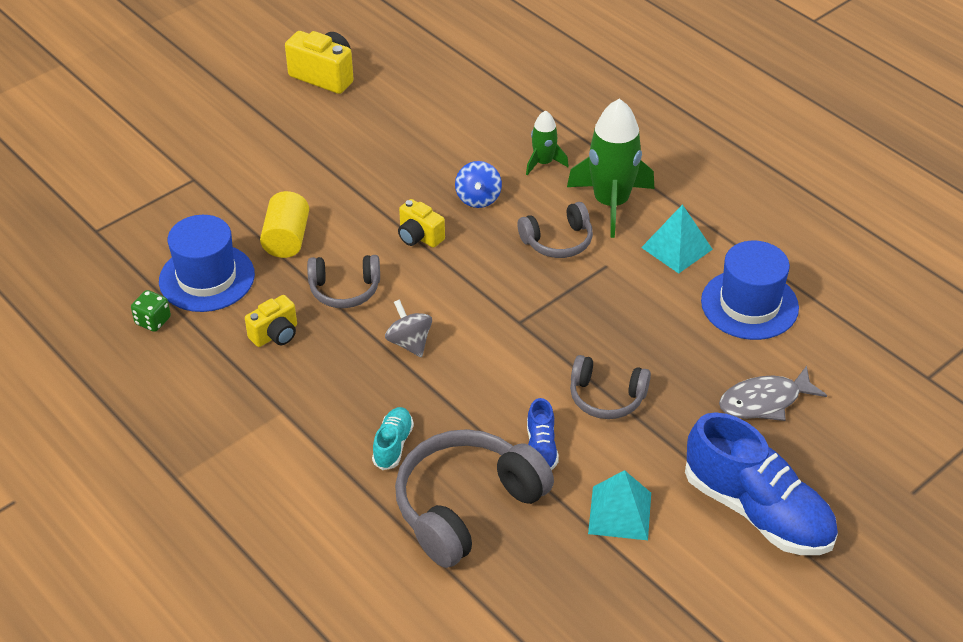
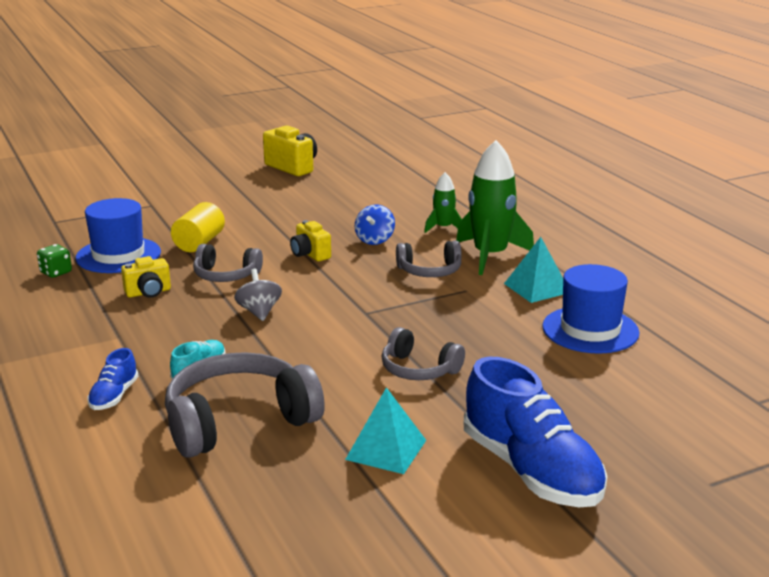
camera: 15 degrees right, 20 degrees down
blue shoe [527,398,559,470] -> blue shoe moved to [87,348,138,410]
grey fish [719,366,827,421] -> none

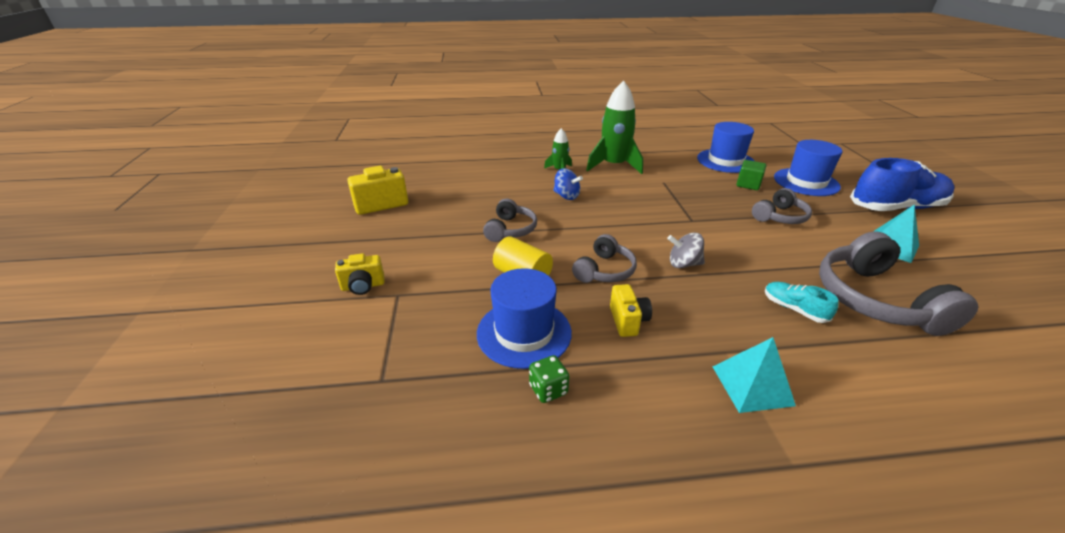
camera: 70 degrees left, 10 degrees up
blue shoe [87,348,138,410] -> none
yellow camera [290,220,331,261] -> yellow camera moved to [335,253,384,295]
grey headphones [396,241,462,277] -> grey headphones moved to [483,199,537,242]
turquoise pyramid [504,237,563,303] -> turquoise pyramid moved to [713,337,796,413]
none -> green cube [736,160,767,190]
none -> blue hat [774,140,842,196]

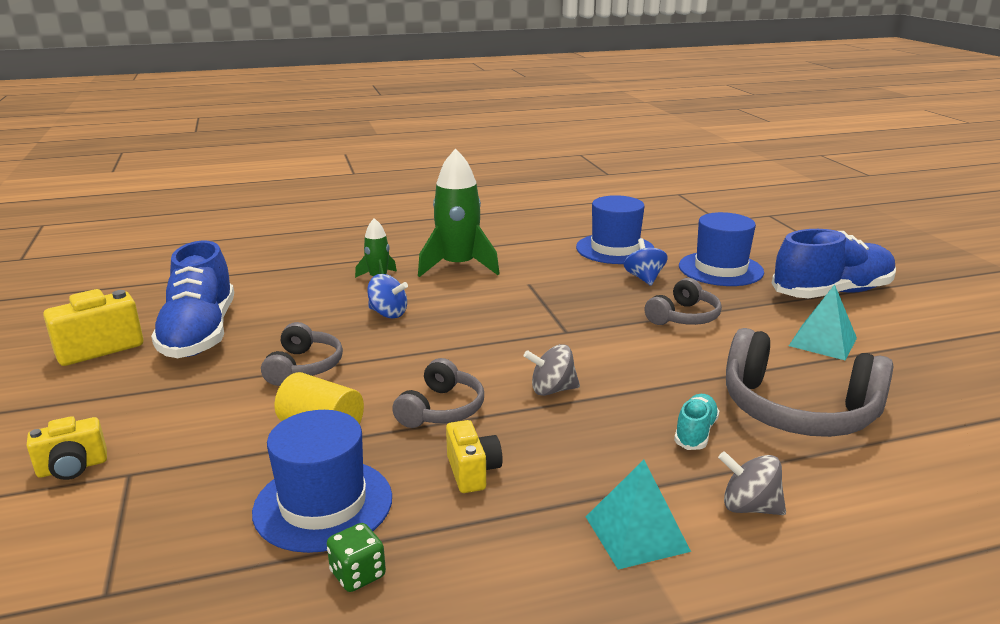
camera: 10 degrees left, 10 degrees down
green cube [736,160,767,190] -> blue spinning top [624,238,668,286]
turquoise shoe [765,282,838,323] -> turquoise shoe turned 75 degrees clockwise [674,394,720,450]
grey headphones [819,231,978,336] -> grey headphones turned 45 degrees counterclockwise [726,328,893,437]
none -> blue shoe [151,241,234,358]
none -> grey spinning top [718,451,786,515]

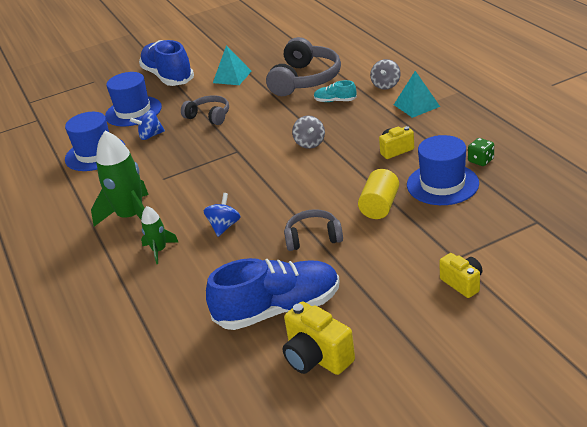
camera: 95 degrees left, 10 degrees up
grey headphones [392,358,484,428] -> none

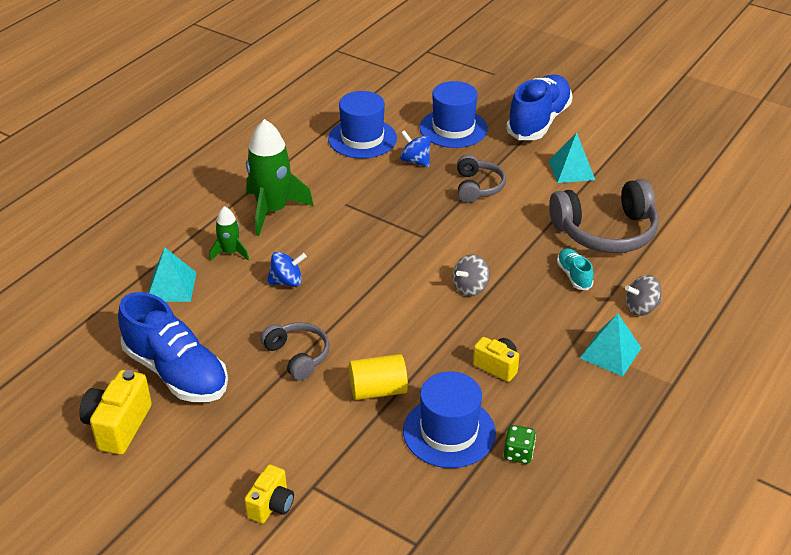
camera: 55 degrees right, 5 degrees up
none -> turquoise pyramid [149,248,197,302]

